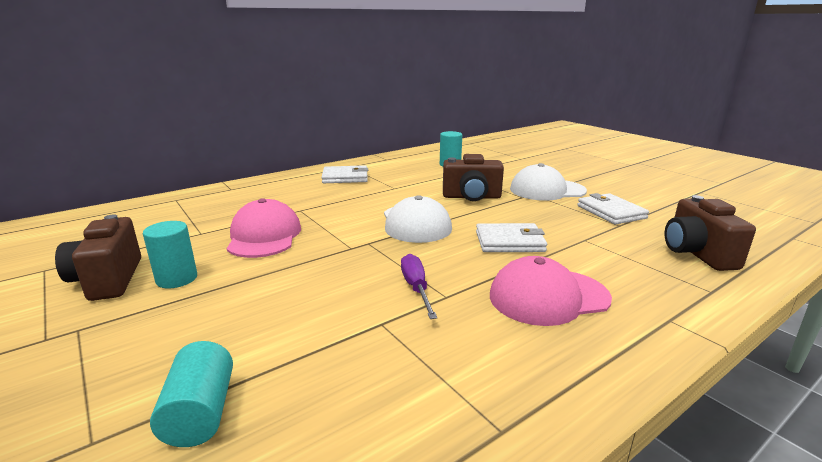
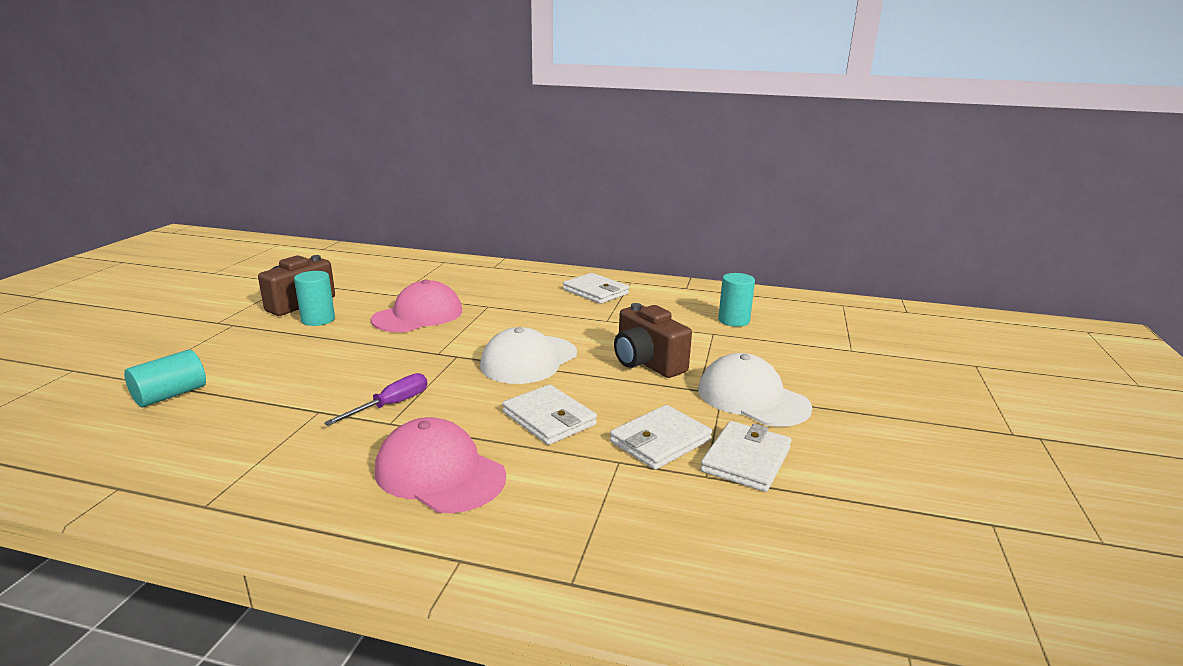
camera: 50 degrees right, 0 degrees up
brown camera [664,195,756,271] -> none
none -> white wallet [610,405,712,470]

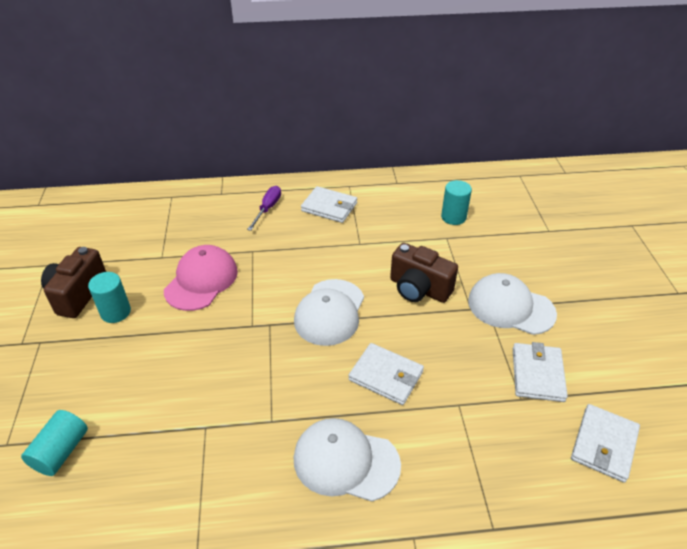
camera: 20 degrees left, 20 degrees up
purple screwdriver [324,373,427,426] -> purple screwdriver moved to [247,186,281,231]
pink cap [375,417,506,513] -> white cap [294,418,401,502]
white wallet [610,405,712,470] -> white wallet moved to [571,404,640,483]

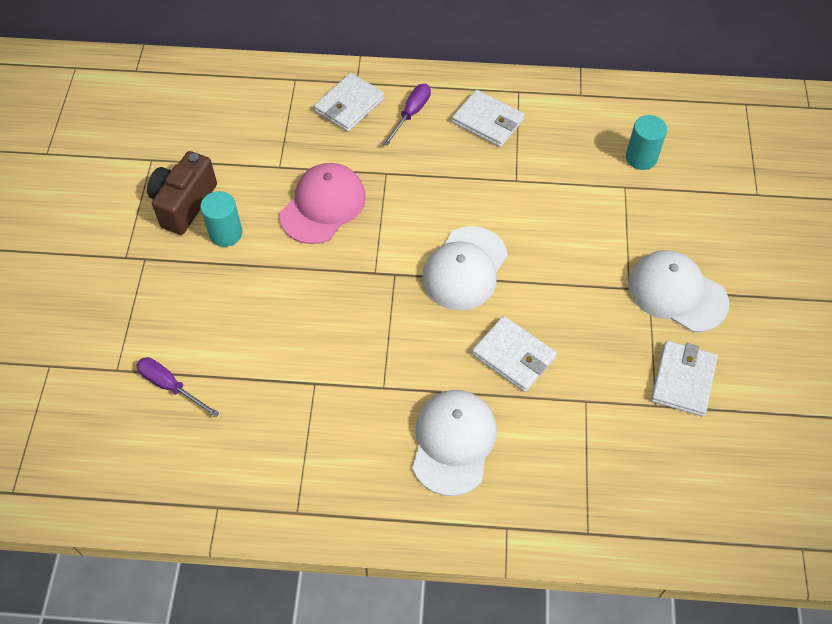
camera: 10 degrees right, 15 degrees up
turquoise cylinder [21,410,88,476] -> purple screwdriver [136,357,219,418]
white cap [294,418,401,502] -> white cap turned 75 degrees clockwise [413,390,497,496]
brown camera [390,243,458,303] -> none
white wallet [571,404,640,483] -> white wallet moved to [314,73,385,132]

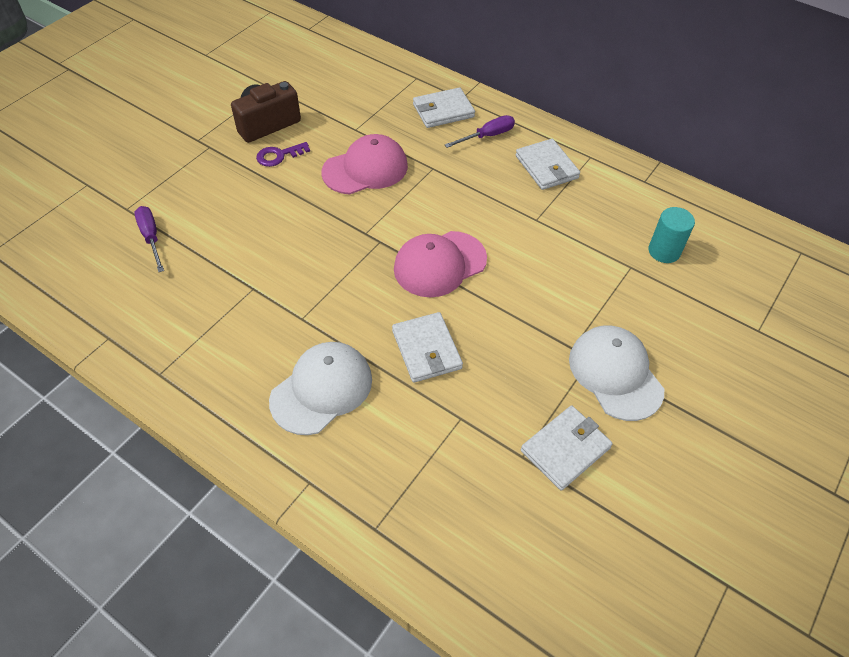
camera: 30 degrees right, 5 degrees down
turquoise cylinder [200,191,242,247] -> purple key [256,142,310,167]
white cap [422,226,508,310] -> pink cap [394,231,487,297]

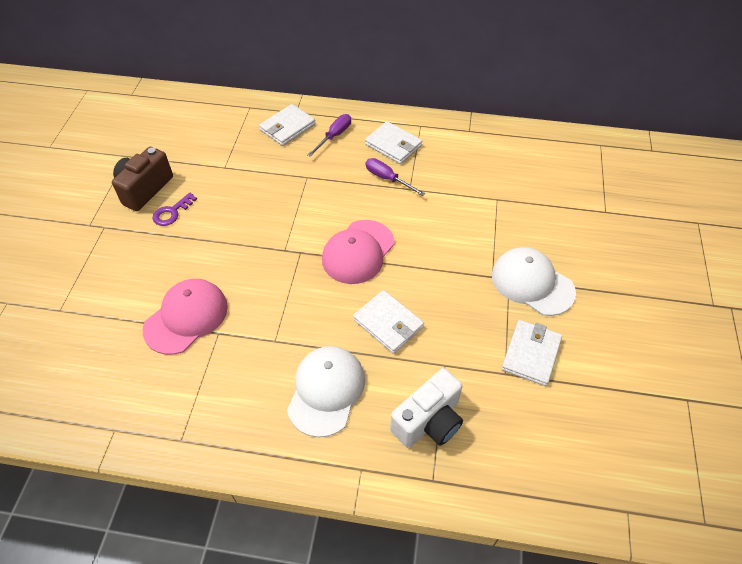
camera: 25 degrees left, 0 degrees up
purple screwdriver [134,206,164,272] -> purple screwdriver moved to [365,158,425,196]
pink cap [321,134,408,195] -> pink cap moved to [143,279,228,355]
turquoise cylinder [648,207,695,263] -> none
none -> white camera [390,368,463,448]

